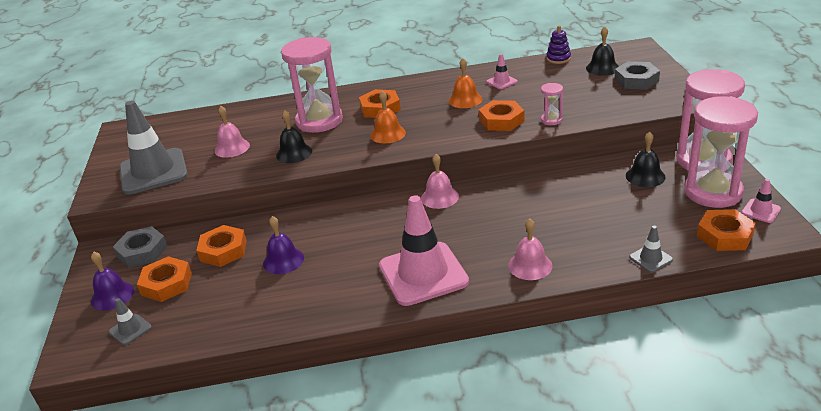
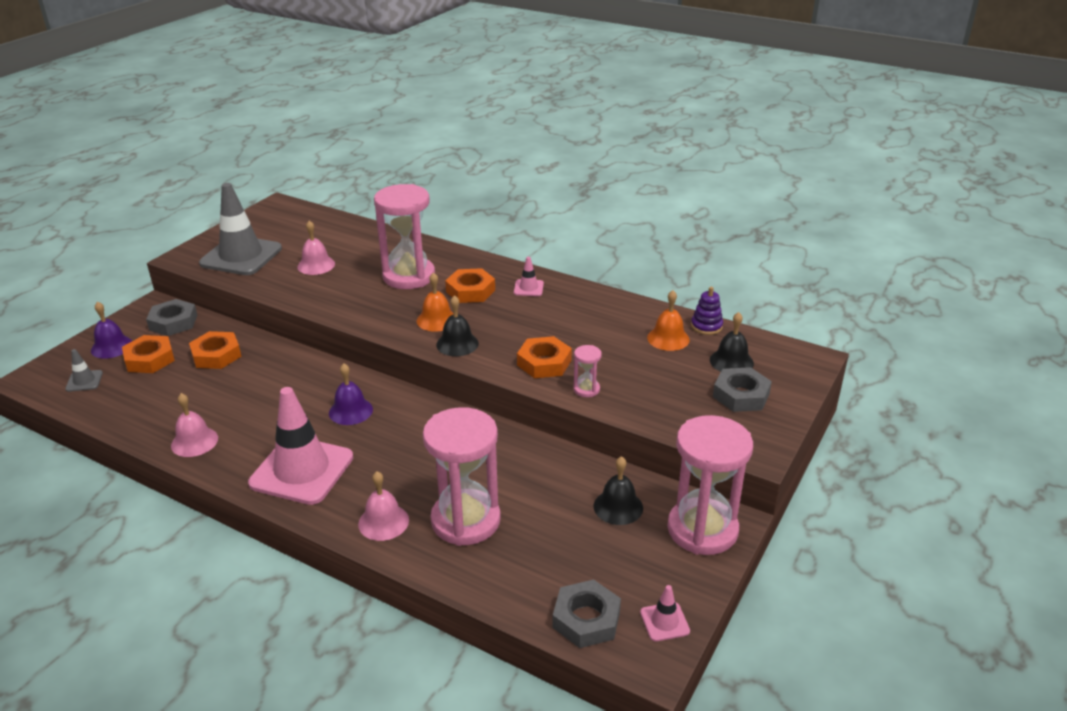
camera: 35 degrees right, 0 degrees up
purple bell [263,216,304,274] -> purple bell moved to [329,363,373,425]
black bell [276,110,312,163] -> black bell moved to [436,295,479,356]
pink bell [421,154,459,209] -> pink bell moved to [171,393,218,457]
orange bell [449,58,482,108] -> orange bell moved to [647,290,690,351]
pink traffic cone [486,54,518,89] -> pink traffic cone moved to [514,257,544,296]
grey traffic cone [629,226,673,273] -> none
pink hourglass [684,96,758,208] -> pink hourglass moved to [423,407,501,546]
orange nut [697,209,756,251] -> grey nut [553,580,621,648]

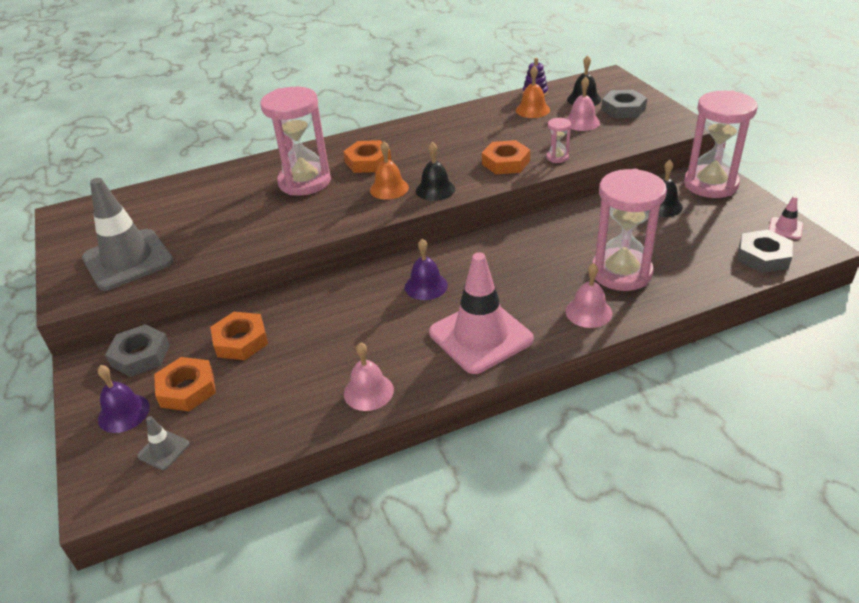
camera: 50 degrees left, 5 degrees up
pink bell [297,220,335,275] -> pink bell moved to [566,77,600,131]
pink traffic cone [514,257,544,296] -> none

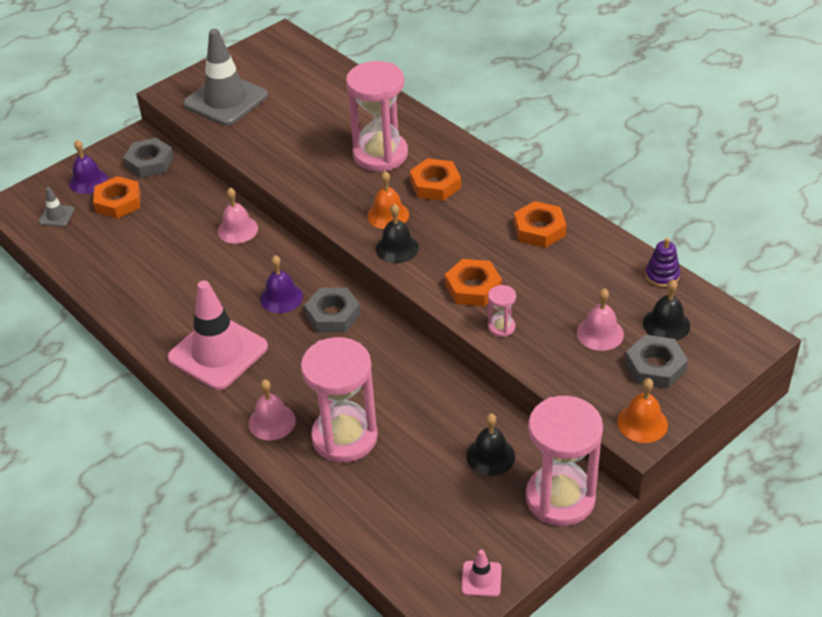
camera: 70 degrees right, 5 degrees up
orange nut [210,312,268,360] -> orange nut moved to [514,201,566,248]
pink bell [344,342,394,411] -> pink bell moved to [218,188,258,244]
orange bell [516,66,550,118] -> orange bell moved to [617,378,668,443]
grey nut [737,230,793,273] -> grey nut moved to [304,287,361,333]

